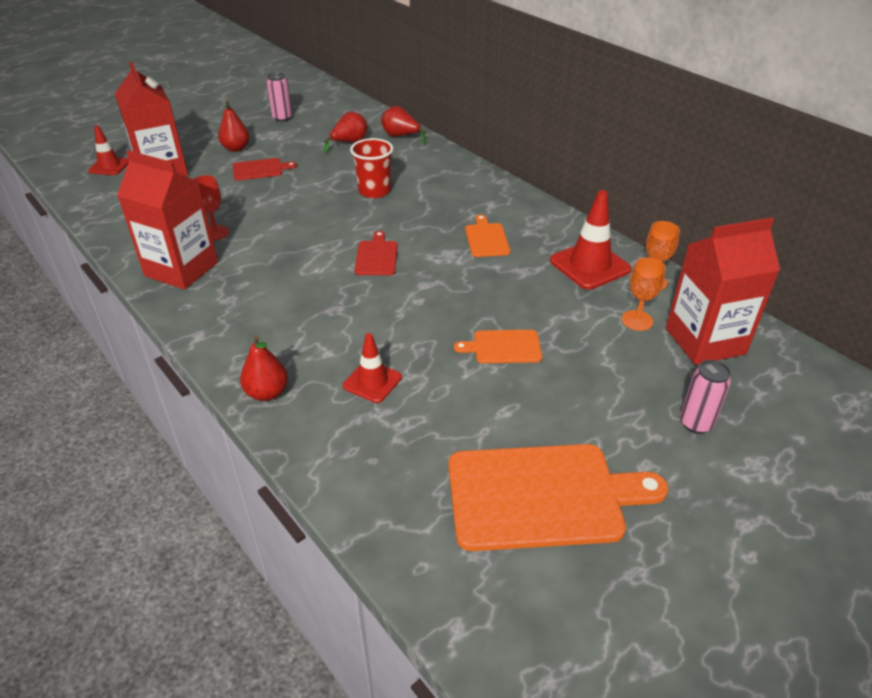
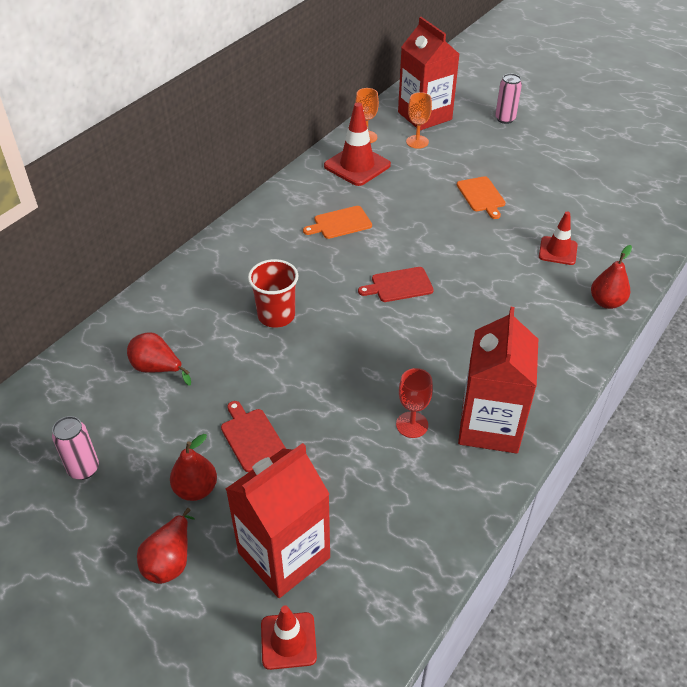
camera: 105 degrees left, 5 degrees up
red pear [381,106,426,144] -> red pear moved to [137,508,195,584]
orange cutting board [449,444,668,551] -> none

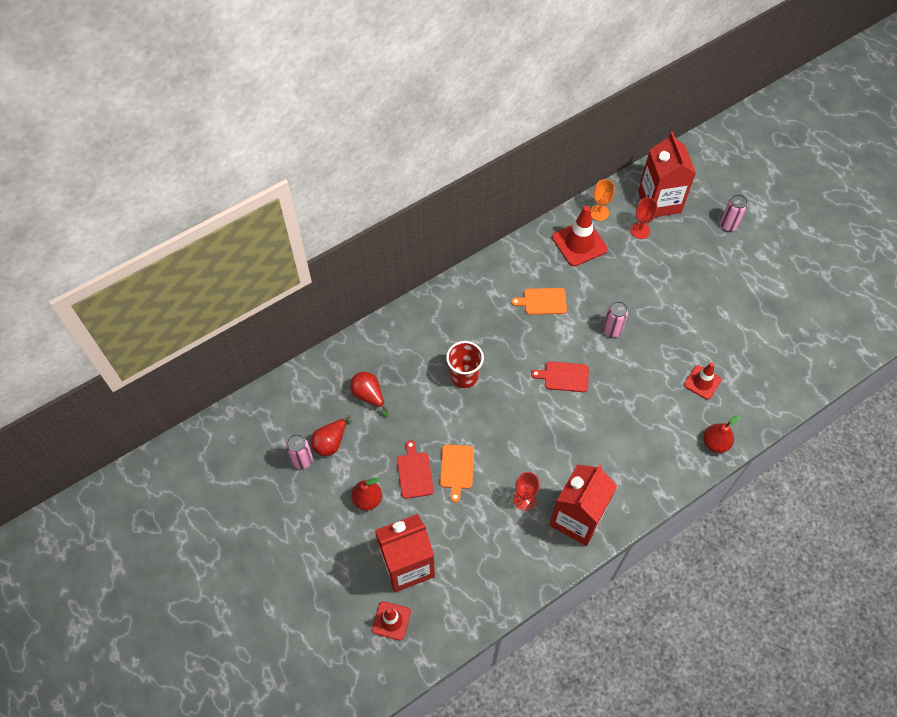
camera: 20 degrees right, 15 degrees up
red pear [137,508,195,584] -> red pear moved to [311,415,352,456]
orange goblet [406,92,432,149] -> red goblet [630,197,658,239]
orange cutting board [457,176,506,219] -> orange cutting board moved to [440,445,474,503]
none -> pink can [603,301,628,337]

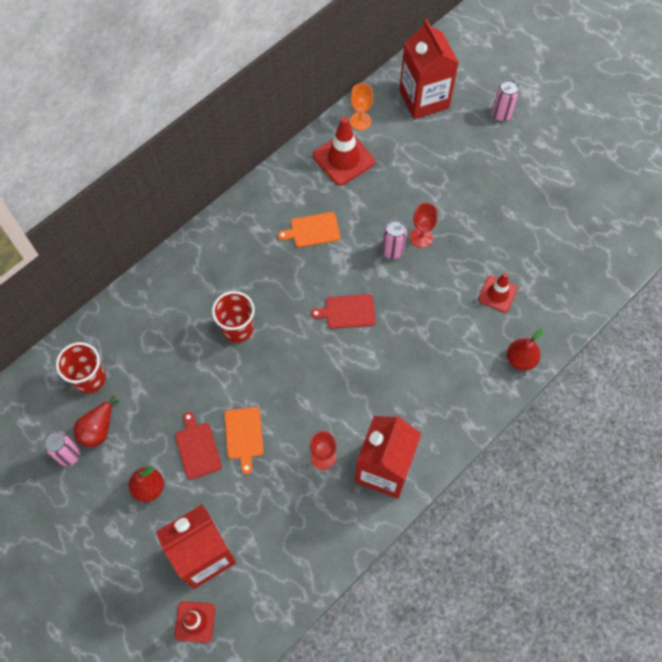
camera: 10 degrees left, 5 degrees up
red pear [350,372,388,418] -> none
red goblet [630,197,658,239] -> red goblet moved to [410,203,438,248]
none -> red cup [56,342,106,394]

